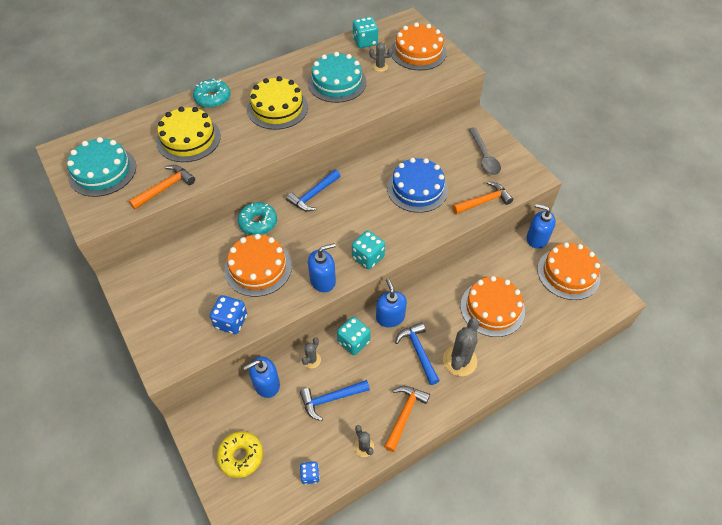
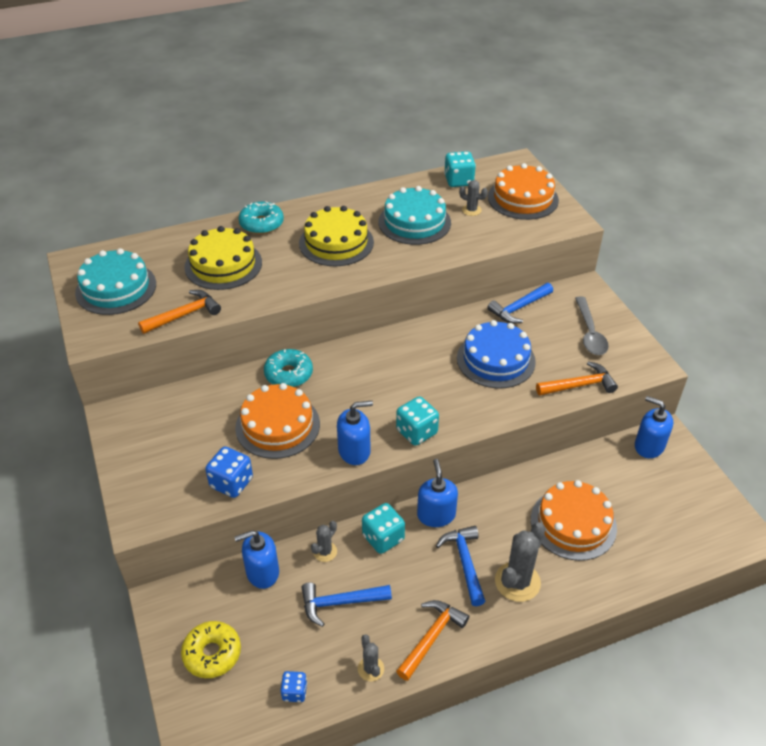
camera: 10 degrees right, 10 degrees down
blue hammer [286,170,341,211] -> blue hammer moved to [487,283,553,324]
orange cake [537,242,600,300] -> none

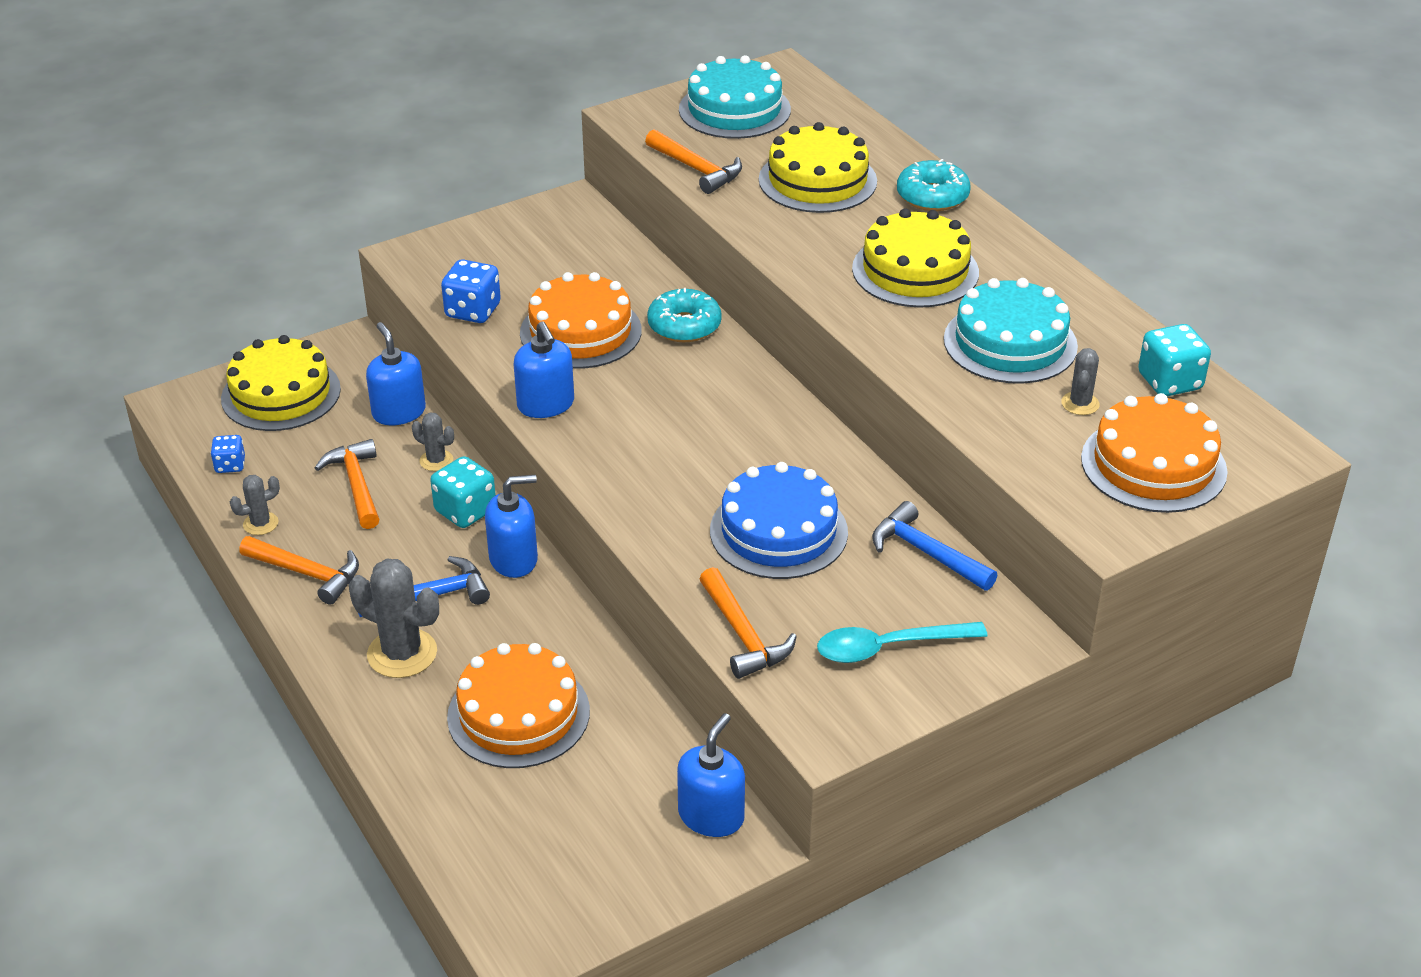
camera: 80 degrees right, 5 degrees down
yellow donut [181,621,241,678] -> yellow cake [221,335,341,431]
blue hammer [301,582,392,627] -> orange hammer [315,439,380,529]
turquoise dice [396,396,439,446] -> none
grey spoon [575,296,609,355] -> turquoise spoon [817,622,988,663]

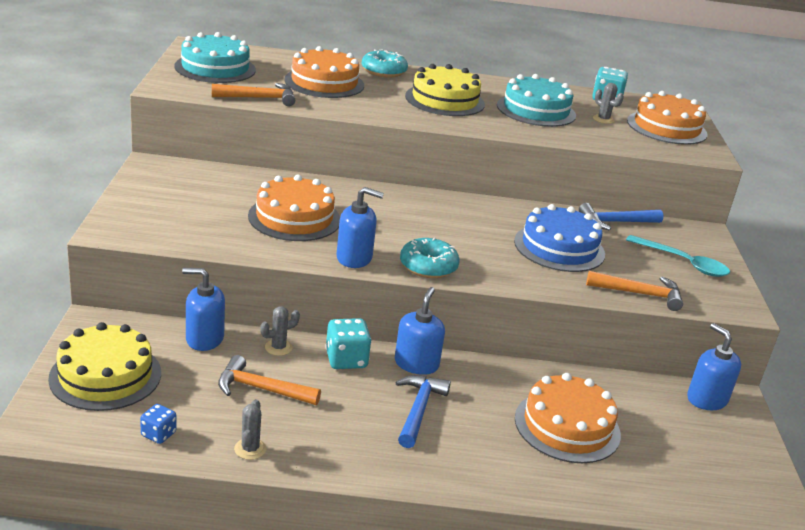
camera: 60 degrees left, 10 degrees down
orange hammer [239,536,359,605] -> none
grey cactus [349,559,439,678] -> none
blue dice [441,259,501,323] -> none
turquoise donut [647,288,722,342] -> turquoise donut moved to [400,237,459,278]
yellow cake [759,122,877,213] -> orange cake [284,46,364,98]
turquoise spoon [817,622,988,663] -> turquoise spoon turned 75 degrees counterclockwise [626,235,730,277]

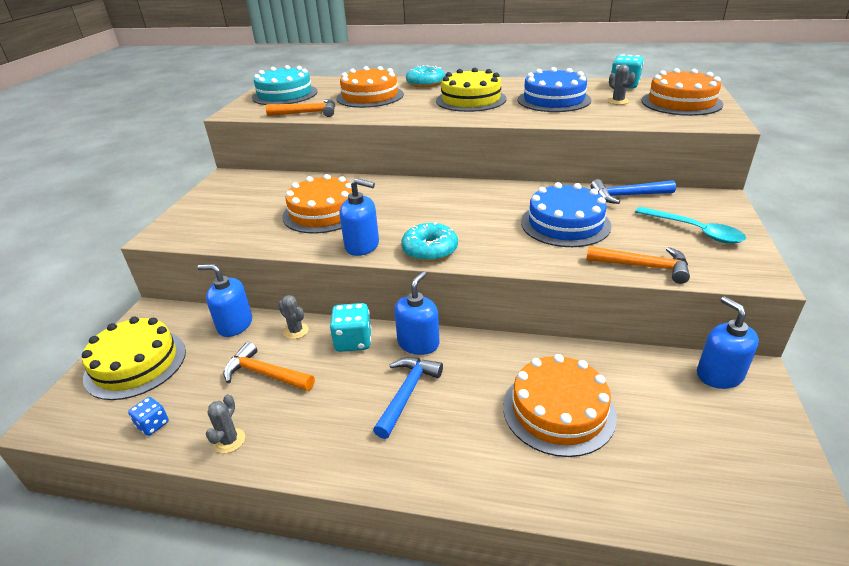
camera: 15 degrees right, 5 degrees up
grey cactus [260,306,300,356] -> grey cactus turned 60 degrees clockwise [278,295,309,339]
turquoise cake [497,74,576,127] -> blue cake [518,67,591,112]

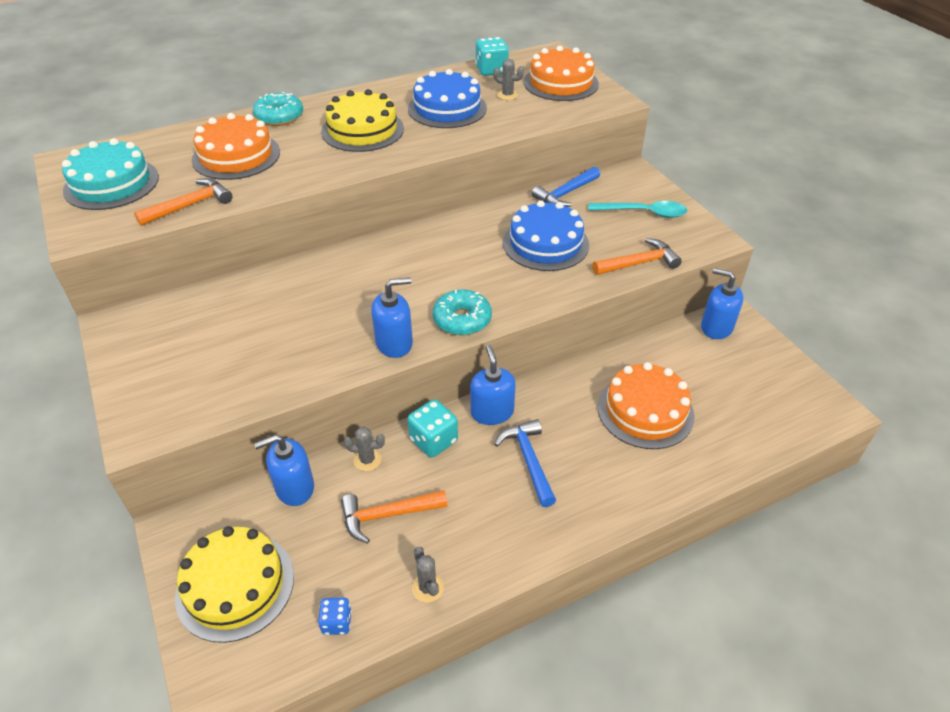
camera: 40 degrees left, 10 degrees up
orange cake [282,174,352,234] -> none

